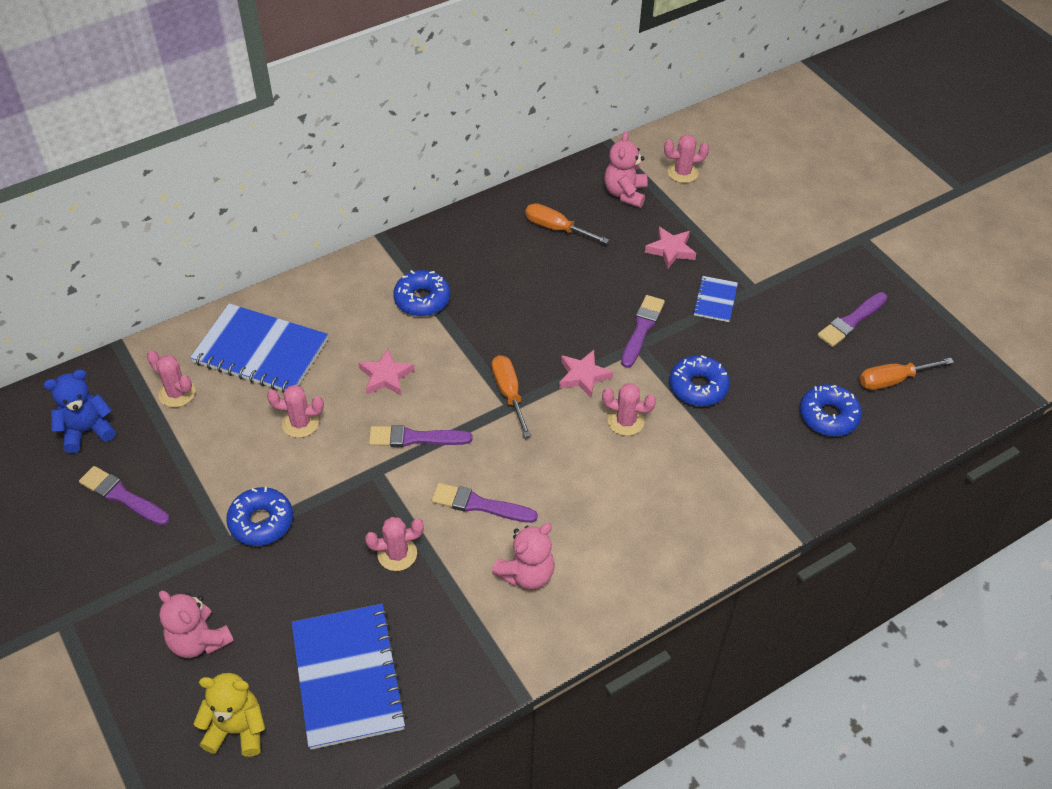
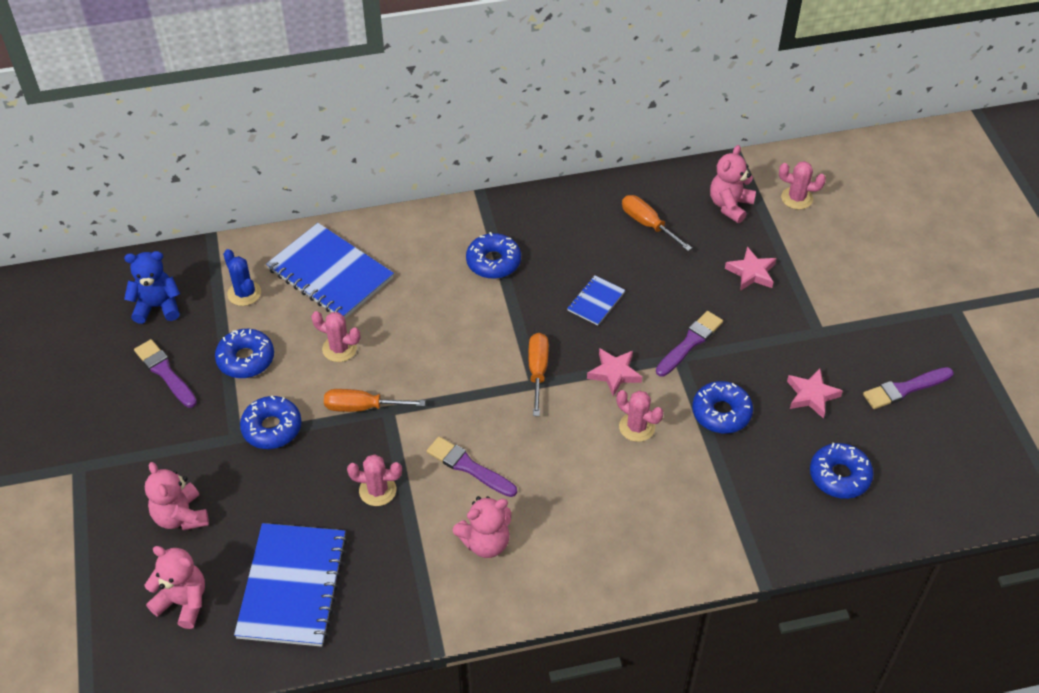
camera: 20 degrees right, 0 degrees up
pink cactus [147,350,195,407] -> blue cactus [223,249,261,306]
yellow teddy bear [194,673,265,757] -> pink teddy bear [145,546,205,629]
pink star [359,349,415,395] -> pink star moved to [787,368,843,419]
purple brush [369,425,472,447] -> none
blue notebook [693,276,738,322] -> blue notebook moved to [567,275,625,326]
orange screwdriver [860,358,954,390] -> orange screwdriver moved to [324,389,425,412]
none -> blue donut [215,329,274,378]

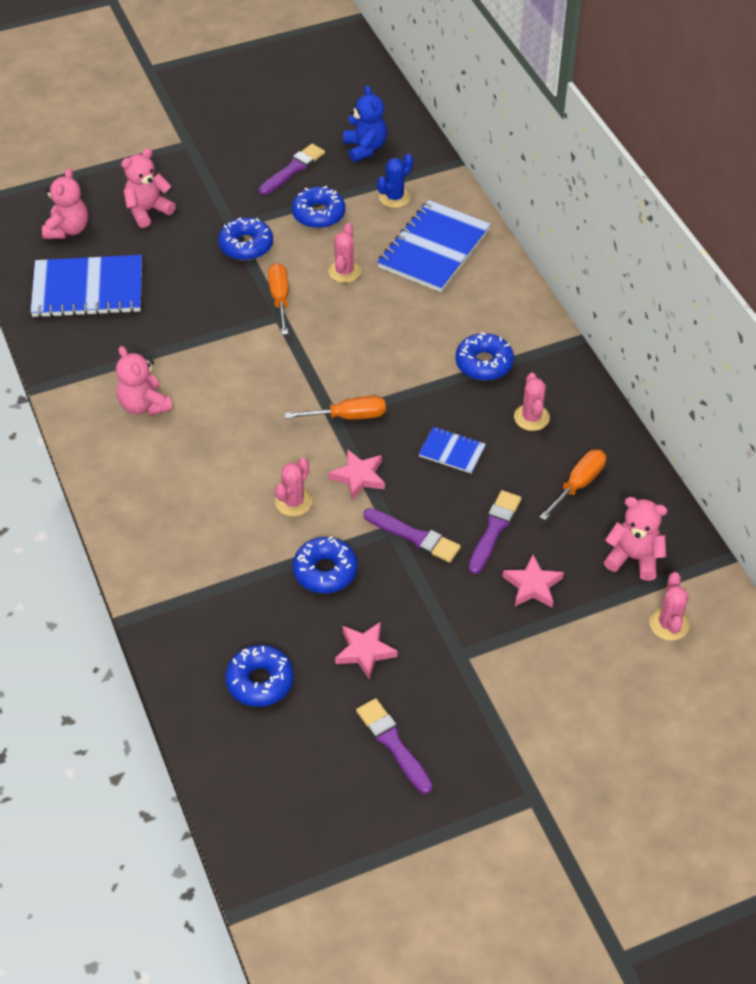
camera: 80 degrees right, 0 degrees up
pink cactus [347,454,402,506] -> pink cactus moved to [514,373,550,431]
purple brush [427,437,517,497] -> purple brush moved to [468,490,521,574]

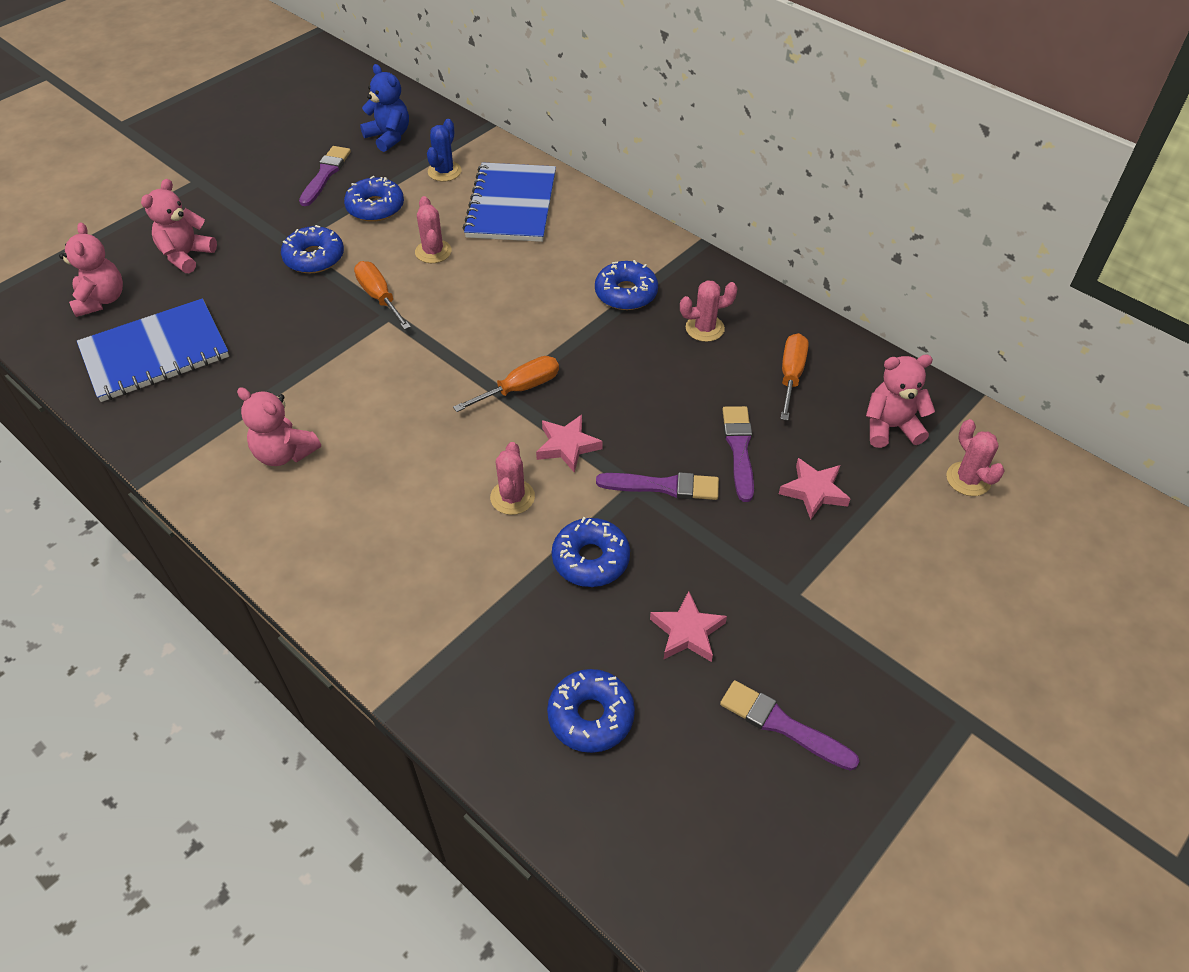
camera: 25 degrees left, 0 degrees up
blue notebook [419,427,486,473] -> none
pink cactus [514,373,550,431] -> pink cactus turned 75 degrees counterclockwise [680,280,738,342]

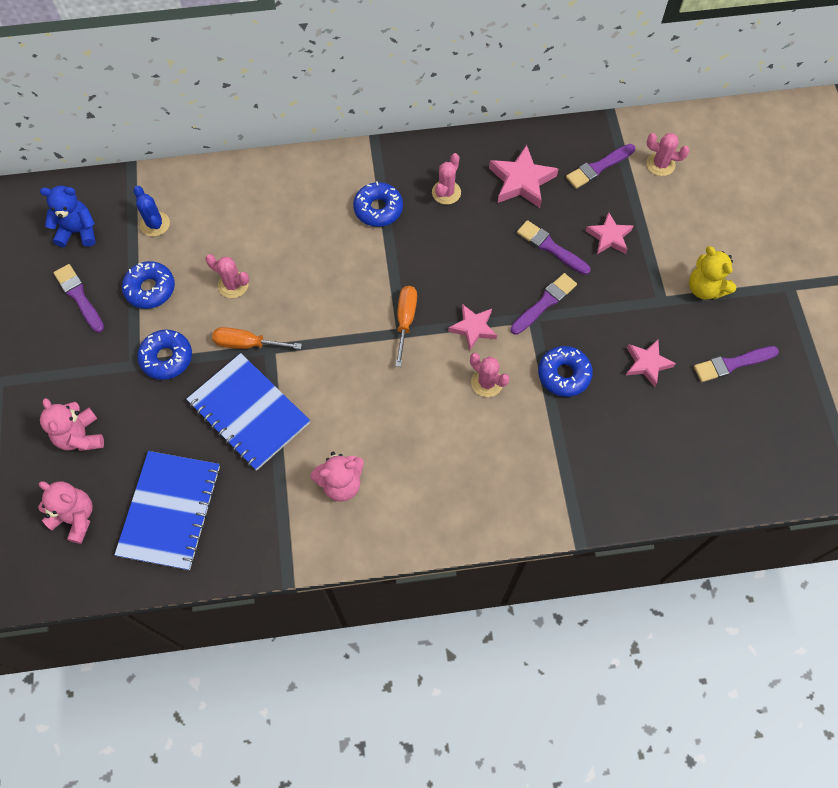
camera: 50 degrees left, 15 degrees up
blue notebook [463,162,556,242] -> blue notebook moved to [186,353,310,471]
blue donut [547,669,635,753] -> none
orange screwdriver [780,333,809,421] -> pink star [489,145,558,208]
pink teddy bear [866,355,935,448] -> purple brush [566,144,635,189]
none -> yellow teddy bear [689,246,736,300]

